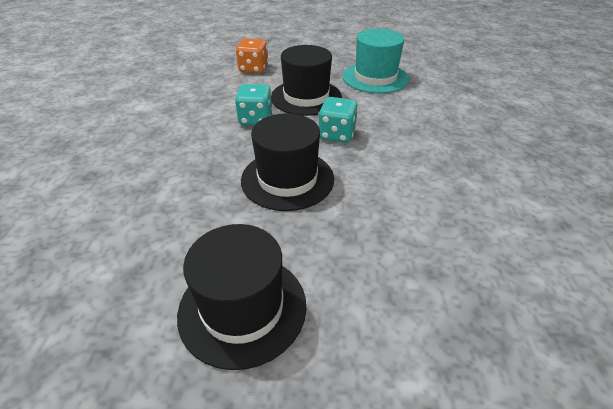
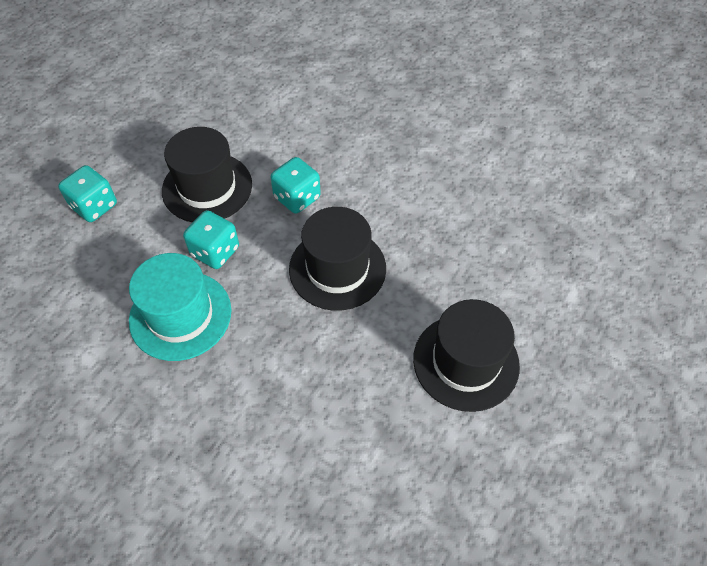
camera: 60 degrees left, 15 degrees up
orange dice [236,38,268,73] -> turquoise dice [58,165,117,222]
turquoise hat [343,29,409,93] -> turquoise hat moved to [129,253,231,361]

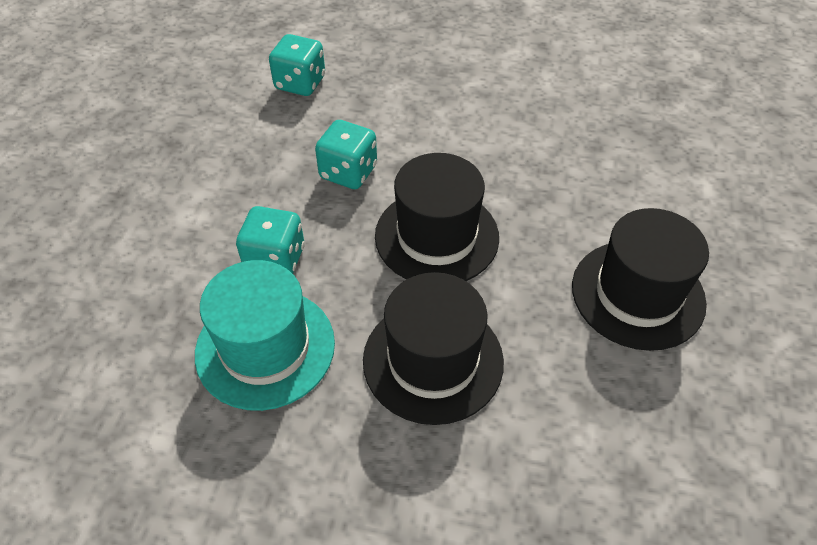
camera: 20 degrees left, 5 degrees down
turquoise dice [58,165,117,222] -> turquoise dice moved to [269,34,325,96]
black hat [162,127,252,222] -> black hat moved to [363,272,504,425]

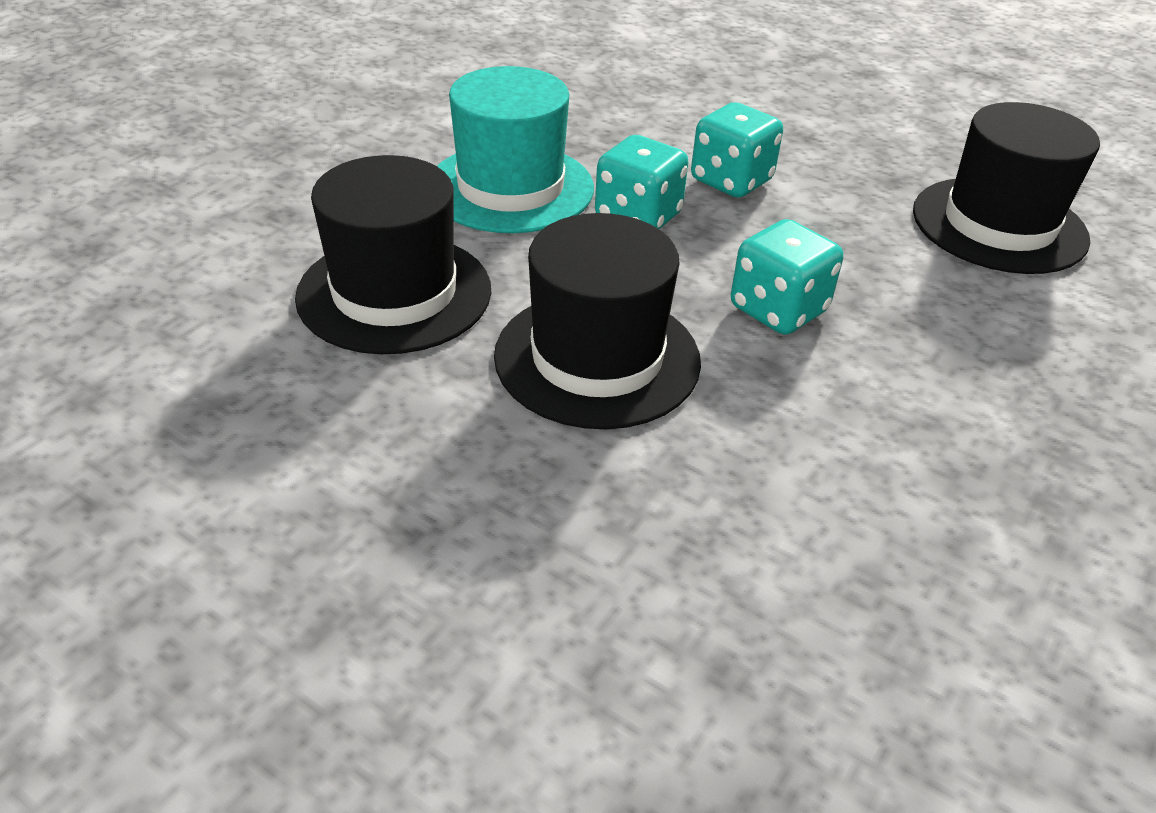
camera: 110 degrees right, 10 degrees down
turquoise dice [269,34,325,96] -> turquoise dice moved to [691,102,783,198]
black hat [572,208,709,351] -> black hat moved to [913,102,1100,274]

